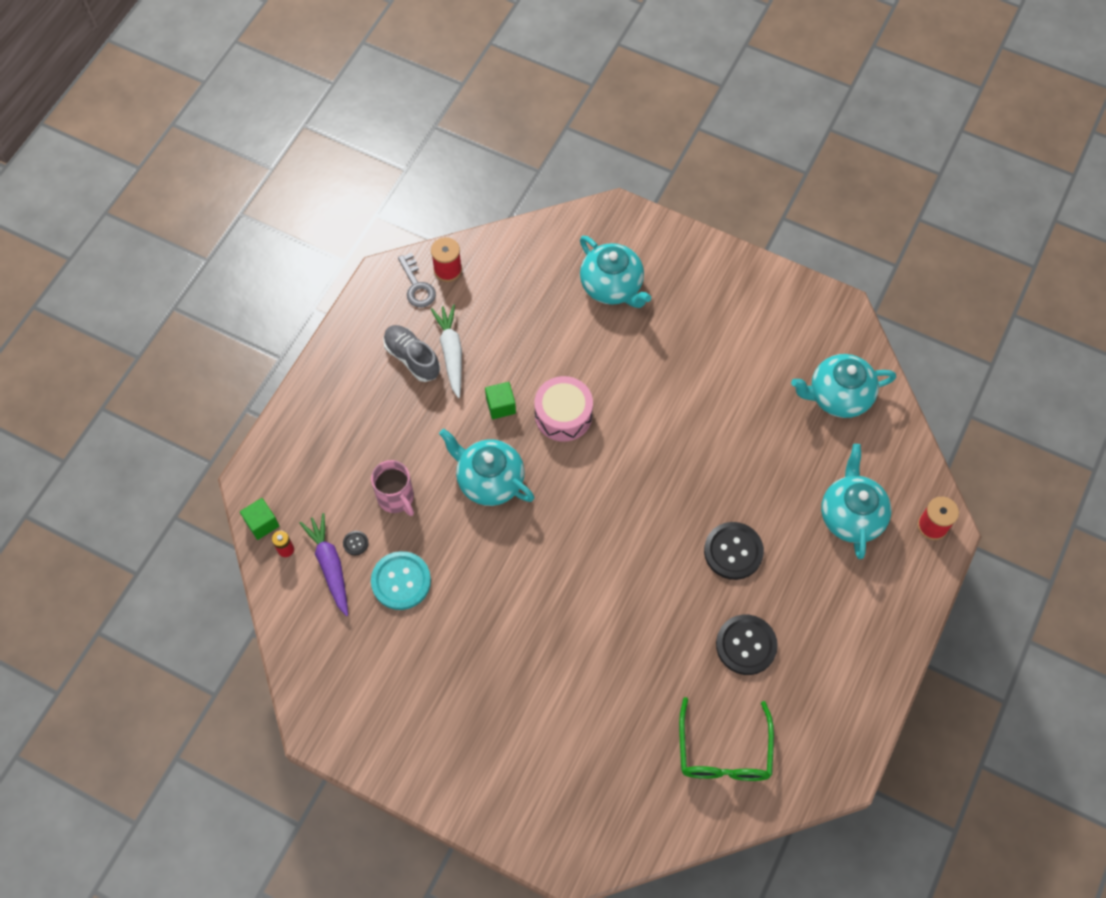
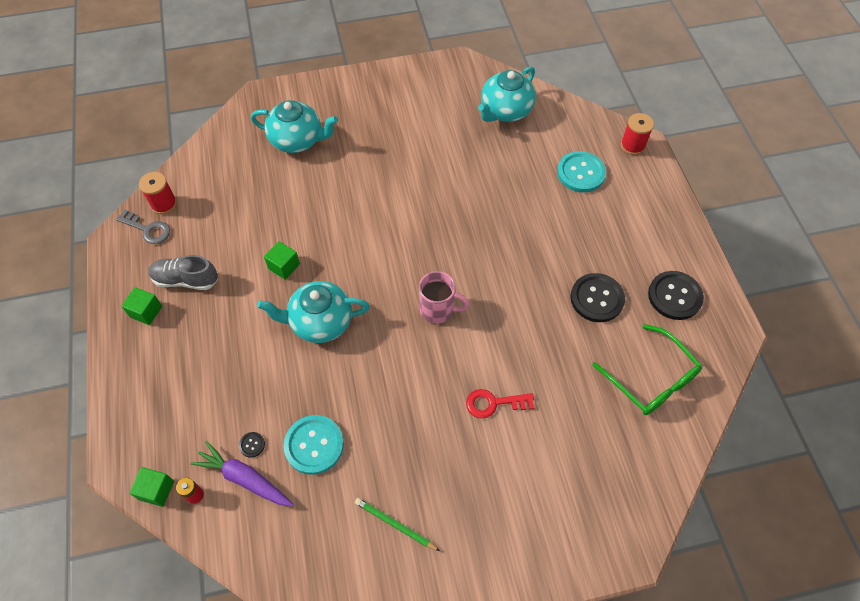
camera: 40 degrees left, 5 degrees down
pink mug [371,460,414,516] -> pink mug moved to [419,271,470,324]
white carrot [431,304,462,398] -> none
pink drum [535,376,593,442] -> none
black button [704,522,764,580] -> black button moved to [648,271,704,320]
turquoise teapot [821,444,891,559] -> turquoise button [557,151,606,193]
none -> green cube [121,287,162,325]
none -> green pencil [355,498,440,551]
none -> red key [466,389,534,418]

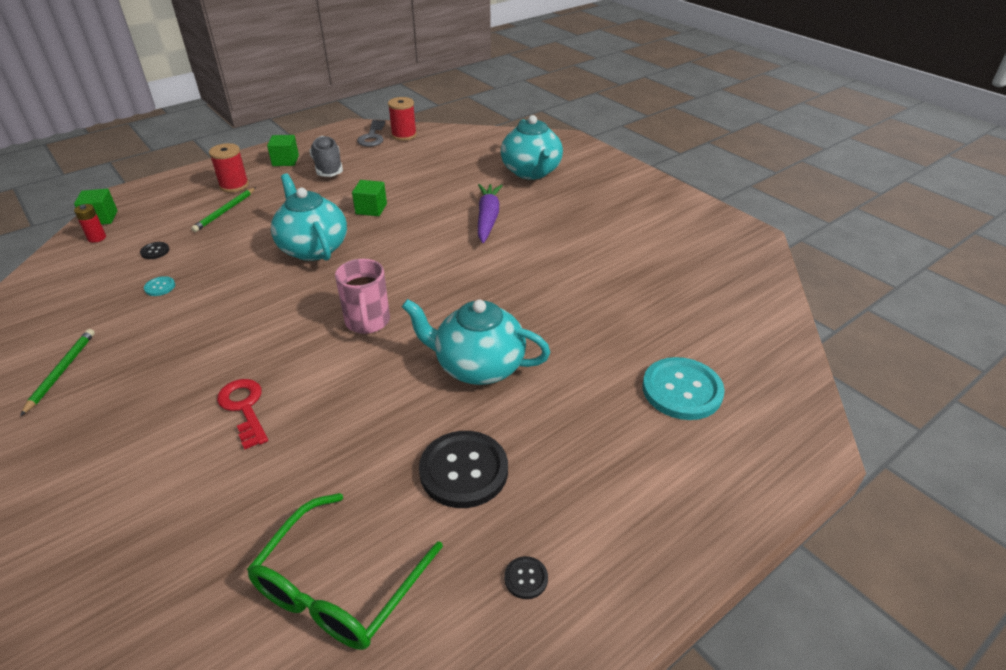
camera: 65 degrees right, 20 degrees down
purple carrot [191,441,294,506] -> purple carrot moved to [478,184,503,243]
turquoise button [283,415,344,475] -> turquoise button [144,276,175,296], size x0.43
turquoise teapot [478,67,536,122] -> turquoise teapot moved to [402,299,550,385]
red spool [621,113,654,155] -> red spool moved to [209,143,249,193]
black button [648,271,704,320] -> black button [504,556,548,599], size x0.43
none -> green pencil [191,187,256,232]

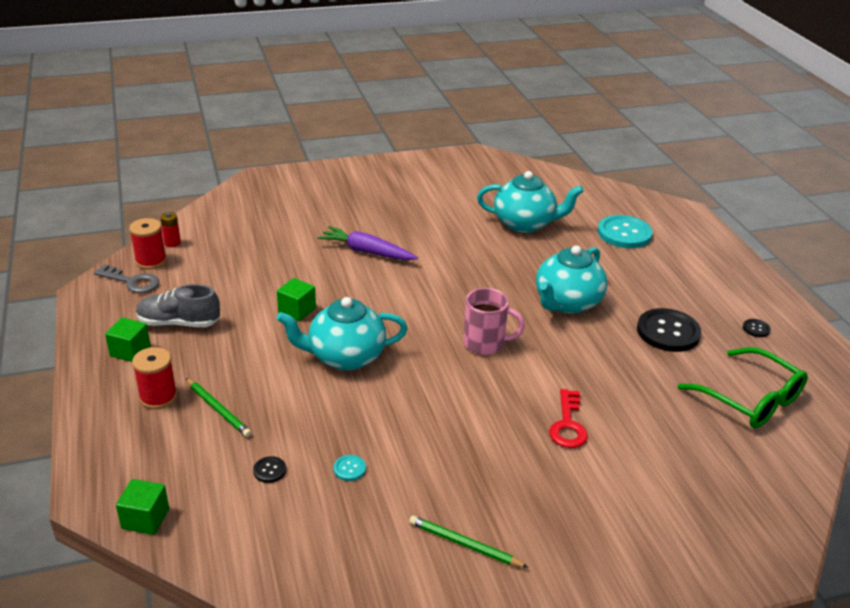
camera: 70 degrees left, 5 degrees down
red battery [74,204,106,243] -> red battery moved to [160,212,181,247]
red key [217,379,268,450] -> red key turned 75 degrees counterclockwise [549,389,588,448]
turquoise teapot [501,115,563,180] -> turquoise teapot moved to [477,171,584,233]

